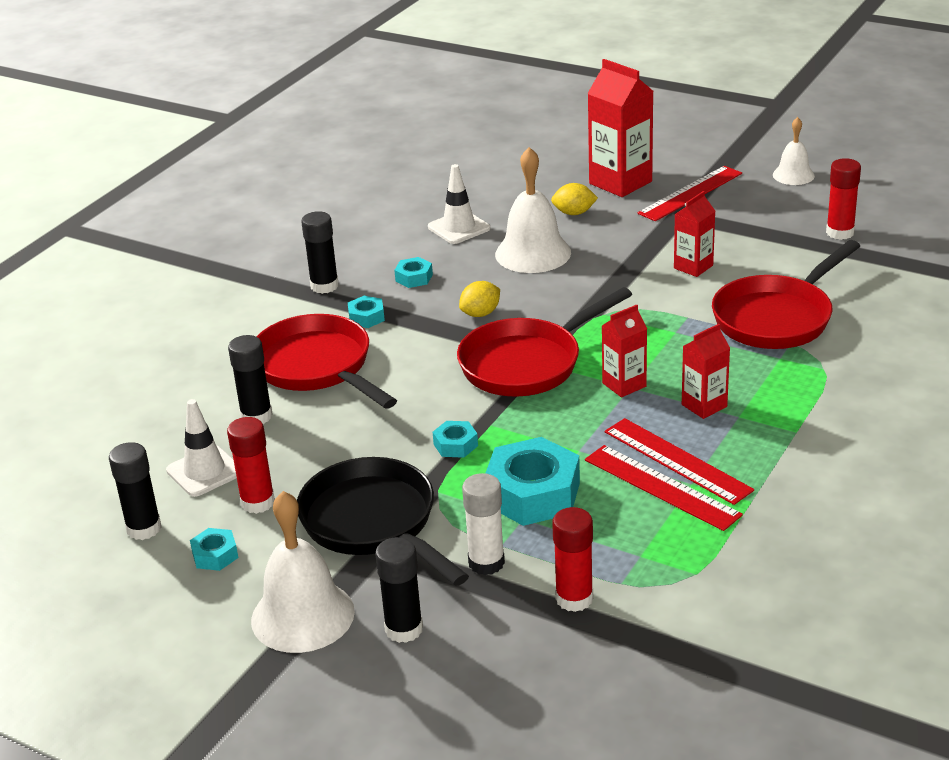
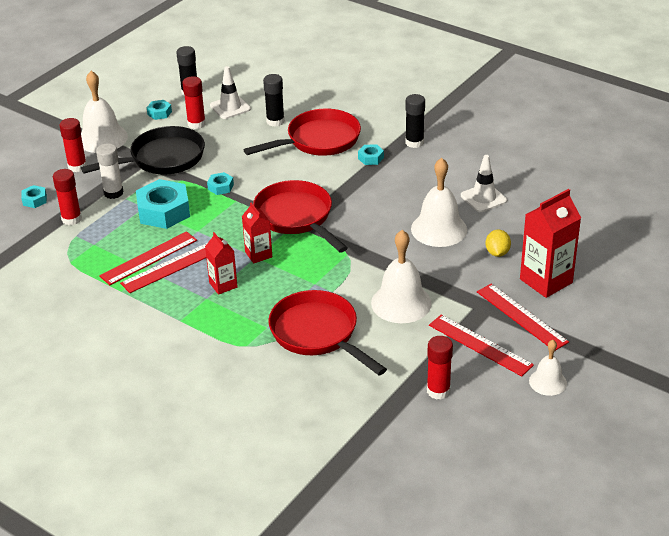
camera: 95 degrees right, 5 degrees up
black glue stick [375,537,423,643] -> red glue stick [59,118,87,172]
turquoise nut [394,257,433,288] -> turquoise nut moved to [21,185,47,208]
yellow lemon [459,281,500,317] -> none
red carton [674,191,715,277] -> white bell [371,230,432,323]
none -> red ruler [429,315,534,376]

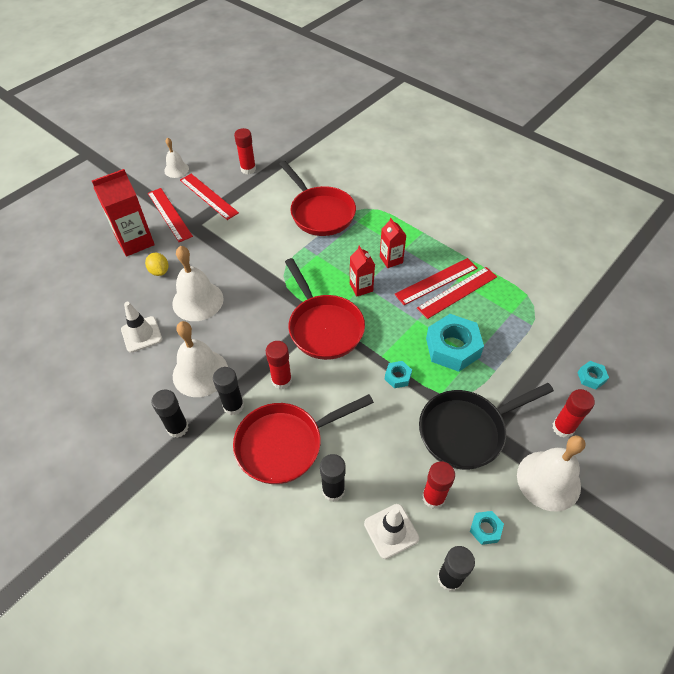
camera: 175 degrees left, 15 degrees up
red glue stick [53,169,82,225] -> red glue stick moved to [266,341,292,389]
white glue stick [96,143,123,199] -> none
turquoise nut [358,144,384,165] -> black glue stick [213,367,244,415]
white bell [371,230,432,323] -> white bell moved to [173,321,228,397]
yellow lemon [485,229,511,257] -> yellow lemon turned 45 degrees counterclockwise [145,253,168,276]

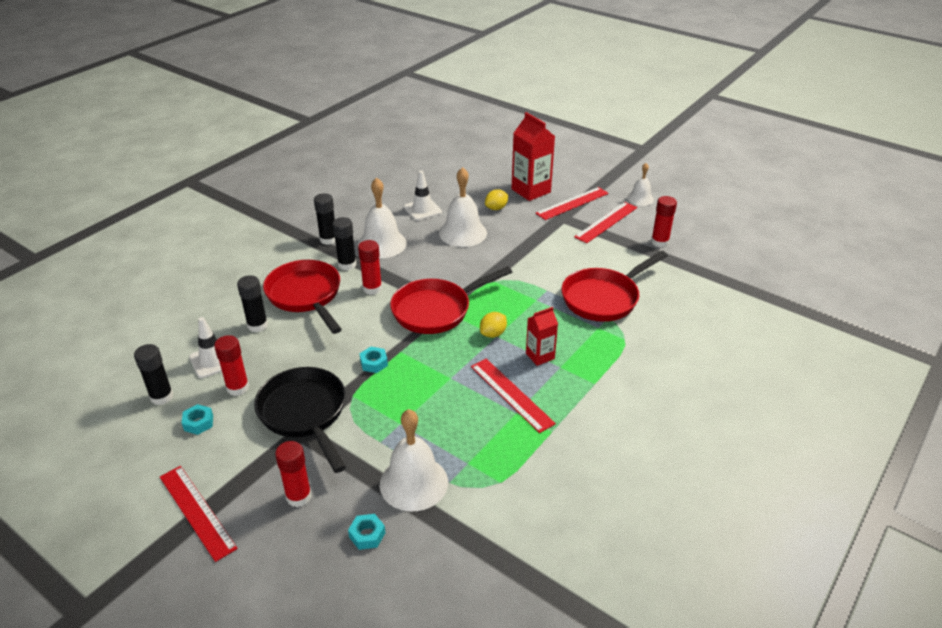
camera: 85 degrees right, 15 degrees down
red carton [350,246,375,297] -> yellow lemon [480,312,507,338]
red ruler [417,267,497,319] -> red ruler moved to [160,466,238,562]
turquoise nut [426,314,484,372] -> none
white bell [517,435,585,512] -> white bell moved to [380,409,448,511]

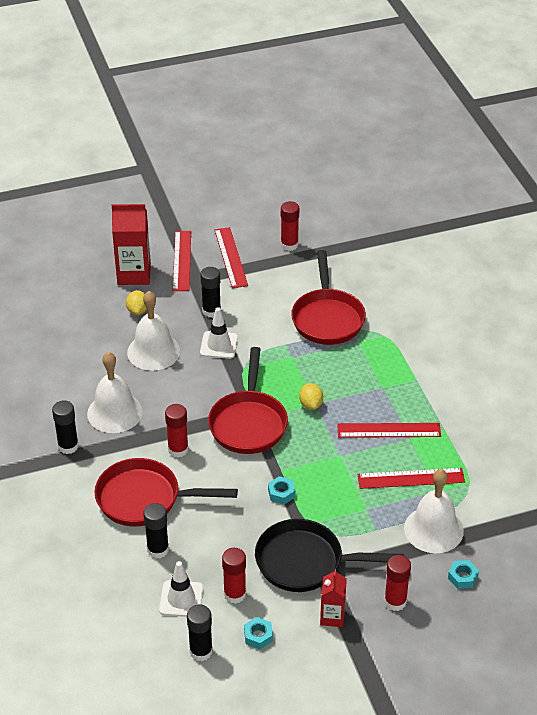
camera: 55 degrees left, 5 degrees up
red ruler [160,466,238,562] -> red ruler moved to [357,468,465,489]
black glue stick [332,217,356,270] -> black glue stick moved to [200,267,221,318]
white traffic cone [404,171,442,221] -> white traffic cone moved to [200,307,238,359]
red carton [526,307,558,366] -> red carton moved to [320,569,347,627]
white bell [627,163,654,206] -> none

